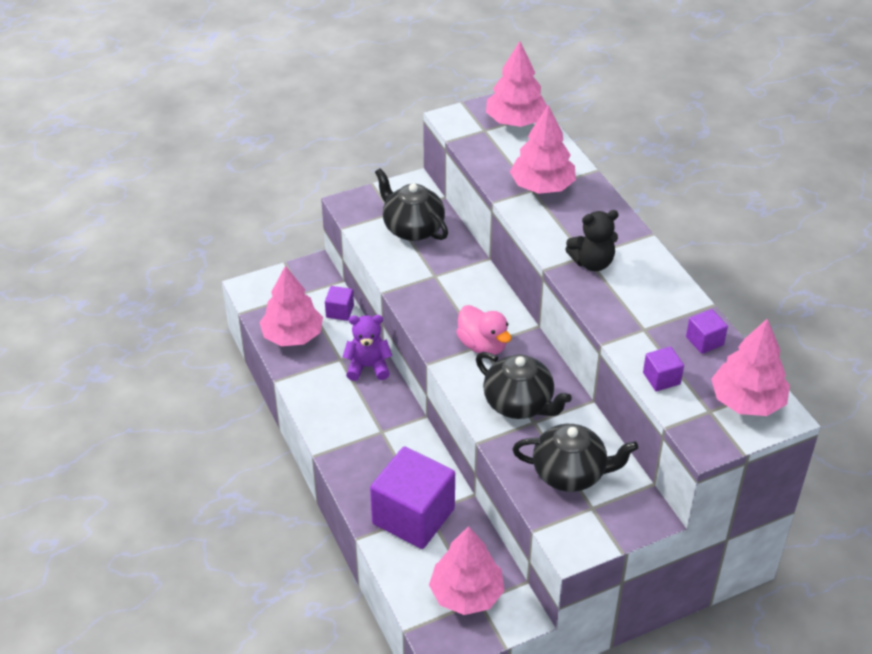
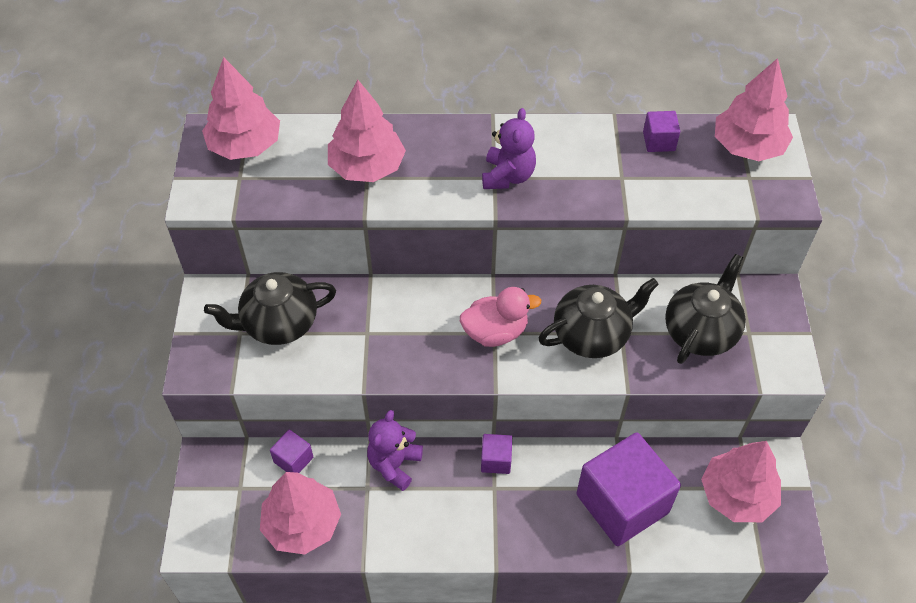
camera: 65 degrees left, 10 degrees up
black teddy bear [565,210,618,271] -> purple teddy bear [482,108,536,189]
purple cube [643,346,684,391] -> purple cube moved to [481,434,512,474]

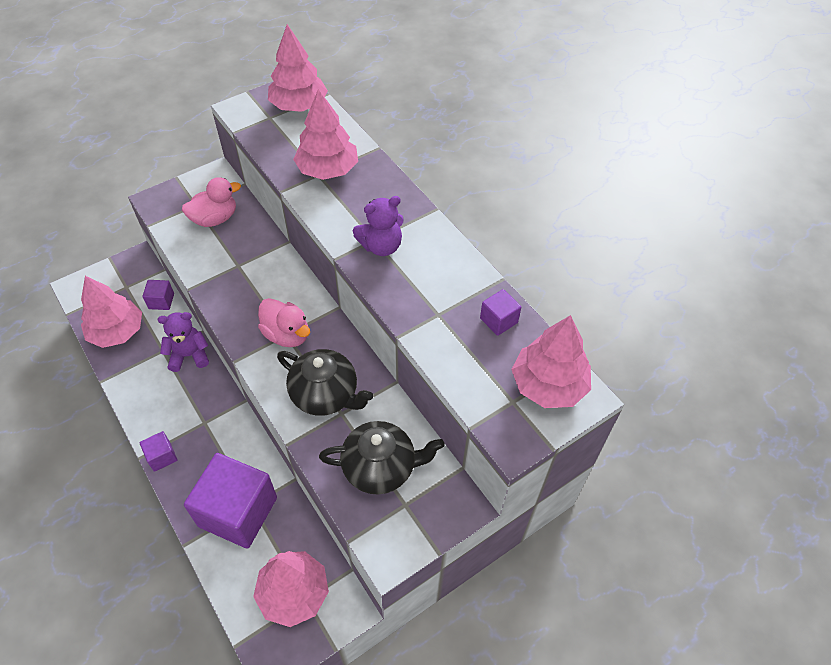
camera: 55 degrees right, 0 degrees up
black teapot [204,272,336,345] -> pink duck [182,177,241,227]
purple cube [481,434,512,474] -> purple cube moved to [139,431,177,472]

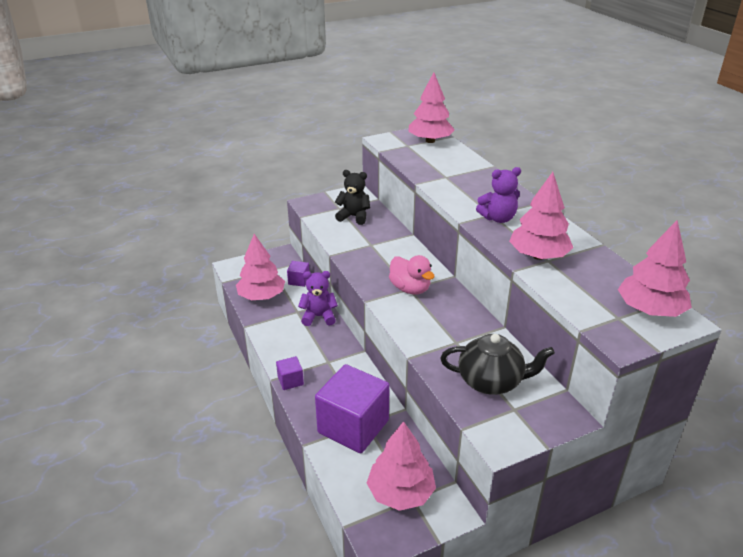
camera: 10 degrees right, 20 degrees down
pink duck [182,177,241,227] -> black teddy bear [335,170,370,225]
black teapot [277,349,373,416] -> none
pink tree [293,89,358,180] -> pink tree moved to [509,172,573,260]
purple cube [480,289,521,336] -> none

